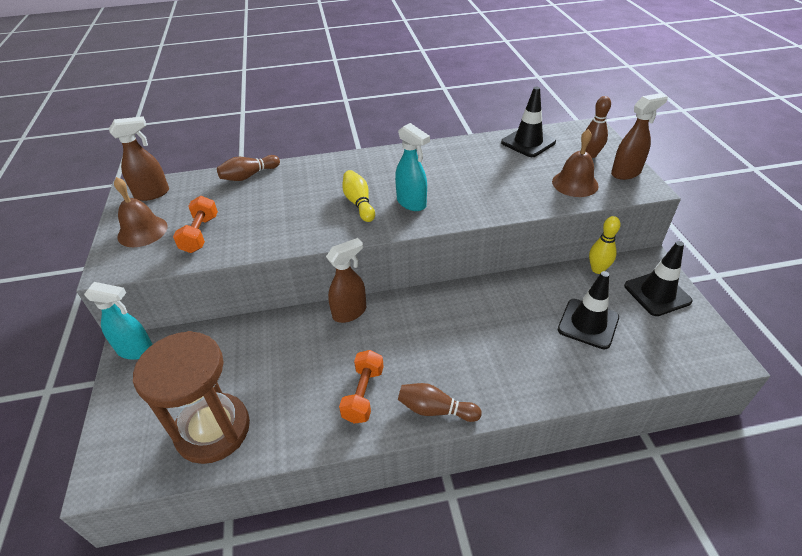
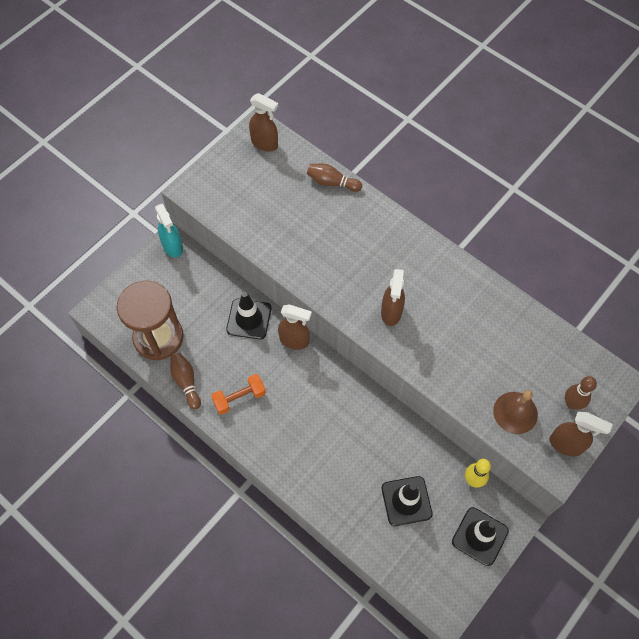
camera: 50 degrees right, 20 degrees up
brown bell [114,177,168,247] -> none
orange dumbbell [173,196,218,253] -> none
yellow bowling pin [342,170,375,222] -> none
turquoise spray bottle [395,123,430,211] -> brown spray bottle [381,269,405,326]
brown bowling pin [398,383,482,422] -> brown bowling pin moved to [170,353,201,409]
black traffic cone [501,87,556,157] -> black traffic cone moved to [226,292,271,339]

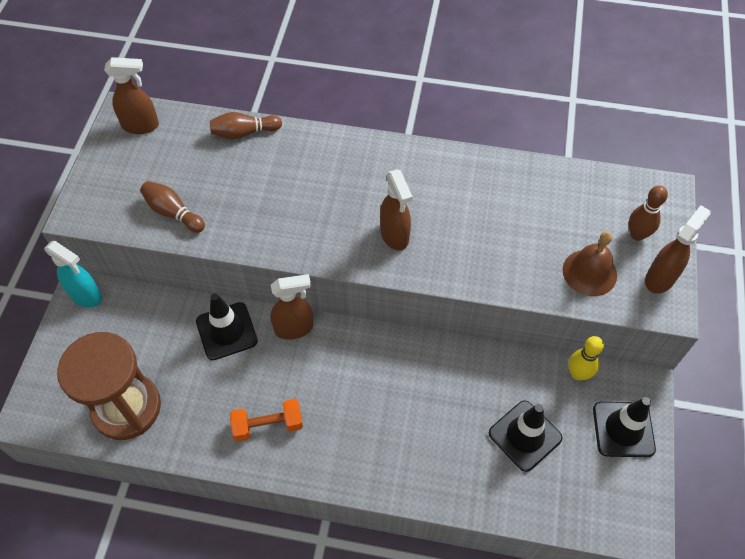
camera: 30 degrees left, 5 degrees down
brown bowling pin [170,353,201,409] -> brown bowling pin moved to [140,181,205,233]
orange dumbbell [211,374,266,415] -> orange dumbbell turned 45 degrees clockwise [230,399,303,441]
brown spray bottle [549,412,613,456] -> brown spray bottle turned 45 degrees counterclockwise [645,205,711,294]

